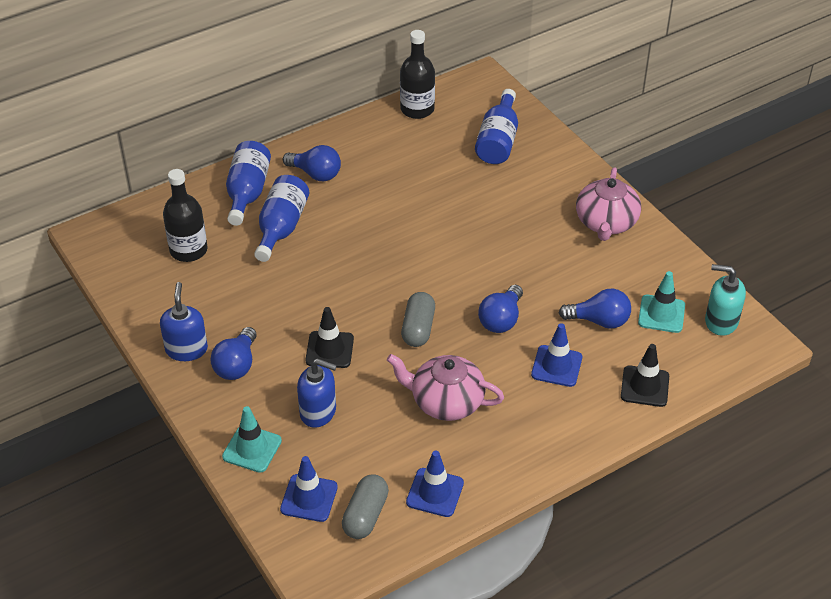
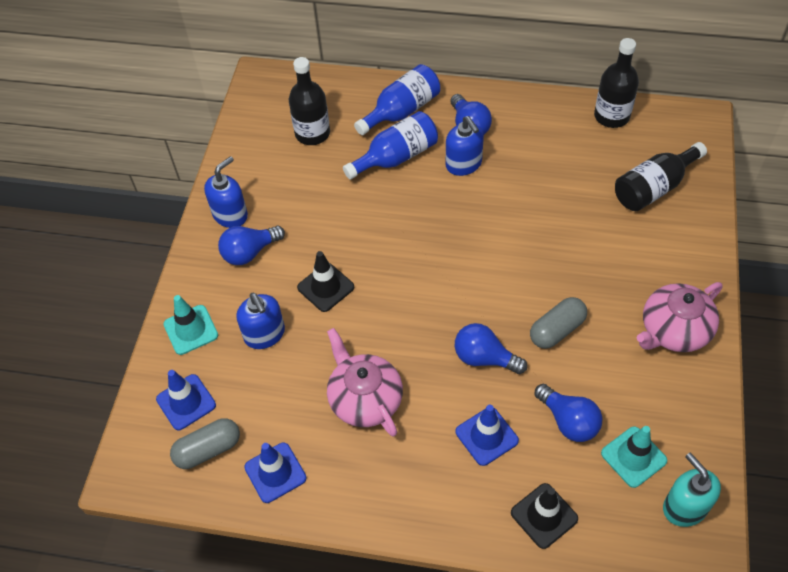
camera: 45 degrees right, 10 degrees up
grey capsule [401,292,435,347] -> grey capsule moved to [530,297,587,349]
blue bottle [475,89,518,164] -> black bottle [615,142,707,211]
blue light bulb [478,285,523,333] -> blue light bulb turned 45 degrees clockwise [455,323,527,374]
none -> blue soap dispenser [446,116,484,176]

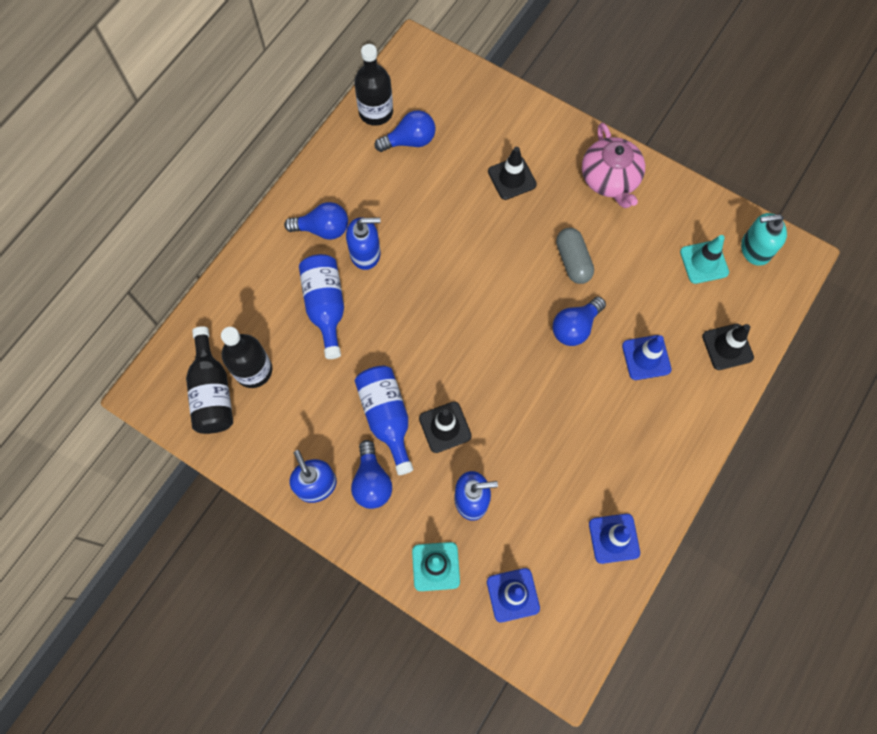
camera: 70 degrees left, 15 degrees up
grey capsule [170,418,240,469] -> none
pink teapot [327,328,403,436] -> none
blue bottle [354,64,440,135] -> blue bottle moved to [355,366,413,475]
blue light bulb [534,384,602,442] -> blue light bulb moved to [375,110,435,152]
black bottle [615,142,707,211] -> black bottle moved to [186,326,233,434]
none -> black traffic cone [488,147,537,200]

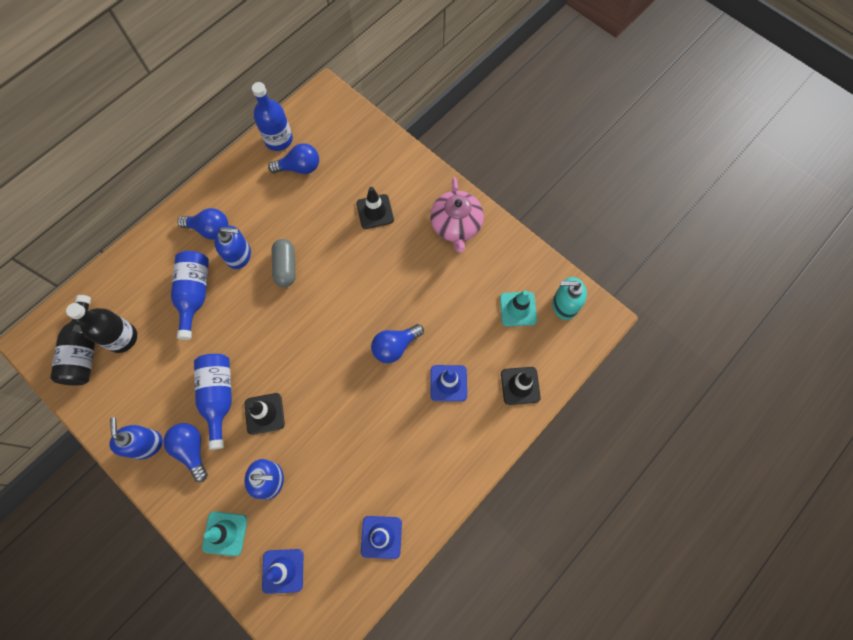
camera: 10 degrees right, 0 degrees up
blue light bulb [351,440,392,509] -> blue light bulb turned 150 degrees clockwise [163,423,208,482]
black bottle [354,44,393,126] -> blue bottle [252,82,293,151]
grey capsule [556,228,594,284] -> grey capsule moved to [272,239,296,287]

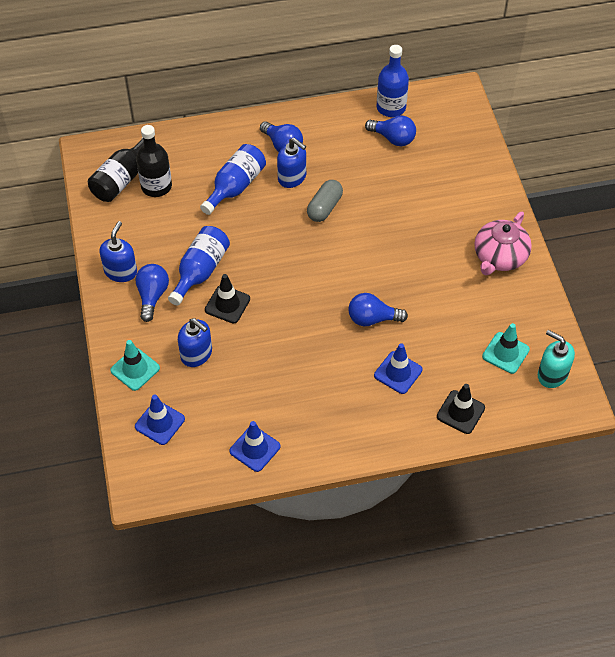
camera: 35 degrees right, 15 degrees down
black traffic cone [356,187,394,229] -> none

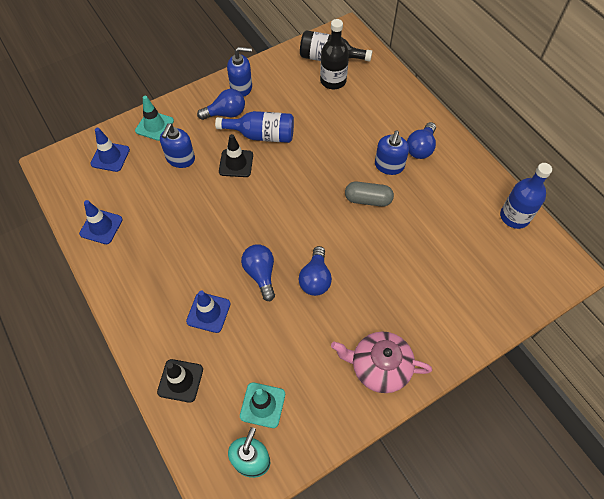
camera: 70 degrees right, 5 degrees up
blue bottle [200,144,266,215] -> none
blue light bulb [365,115,416,146] -> blue light bulb moved to [299,246,332,296]

